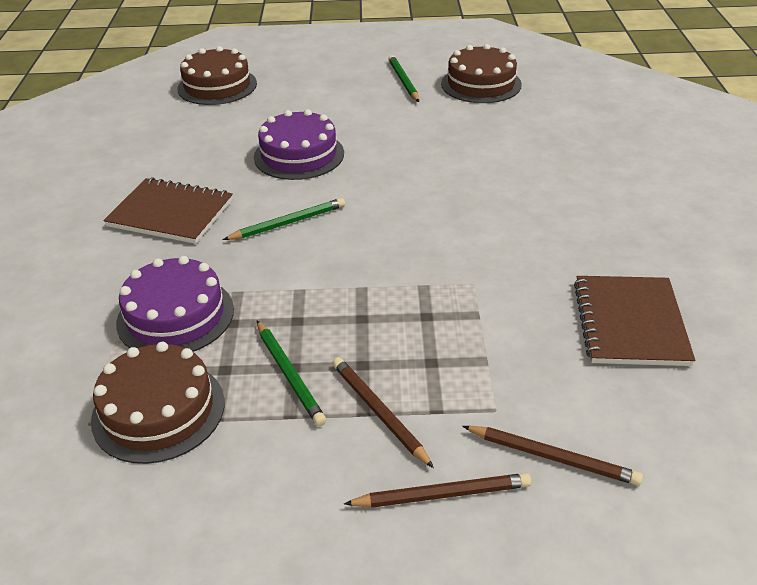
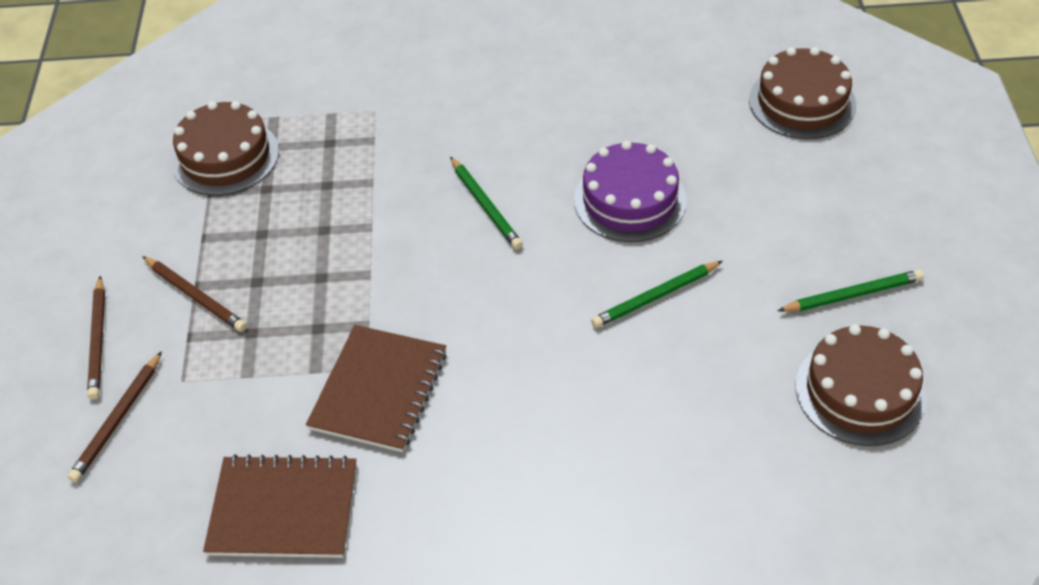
camera: 90 degrees right, 10 degrees up
brown notebook [103,177,233,244] -> brown notebook moved to [306,325,447,452]
purple cake [116,256,234,352] -> none
green pencil [257,321,326,426] -> green pencil moved to [591,261,723,328]
brown pencil [332,357,434,468] -> brown pencil turned 75 degrees clockwise [142,256,247,332]

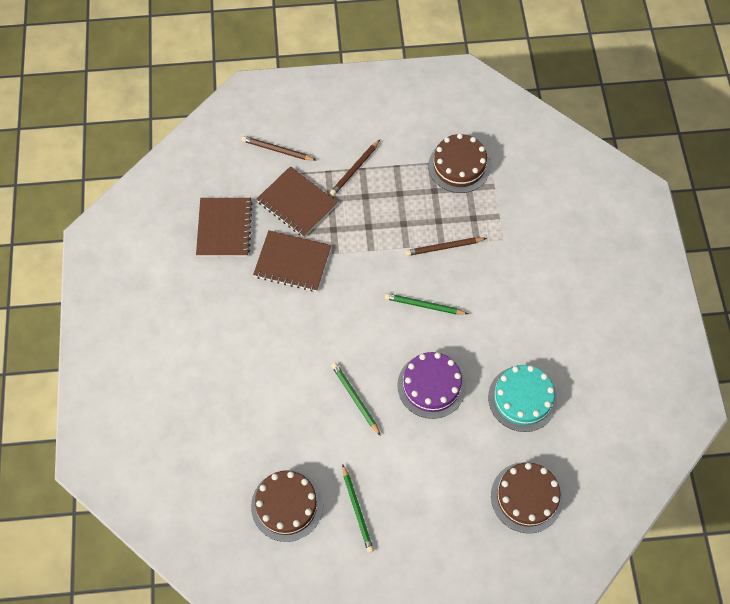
camera: 85 degrees right, 15 degrees up
brown pencil [87,276,105,400] -> brown pencil moved to [405,237,487,256]
green pencil [450,157,523,250] -> green pencil turned 45 degrees clockwise [385,293,468,314]
none -> brown notebook [257,166,338,237]
none -> turquoise cake [488,365,557,432]

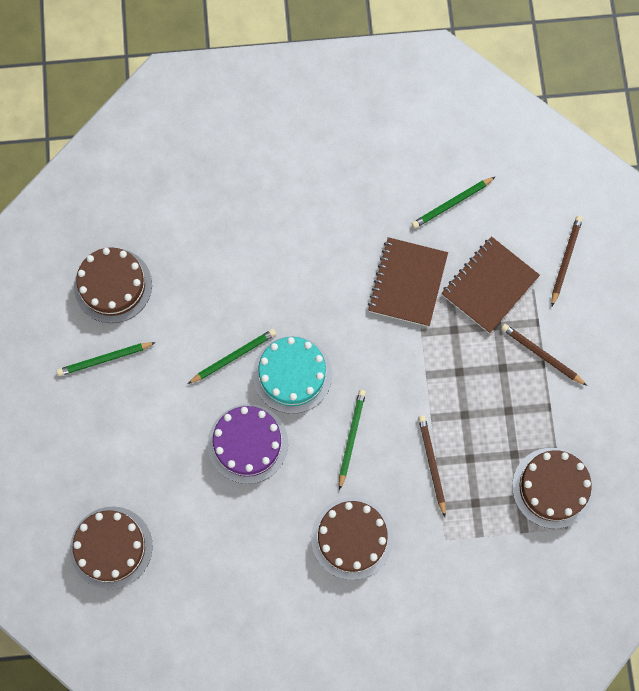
camera: 90 degrees right, 10 degrees up
brown notebook [196,198,253,257] -> green pencil [411,177,495,229]
turquoise cake [488,365,557,432] -> turquoise cake moved to [253,336,332,414]
none -> brown cake [311,497,393,580]

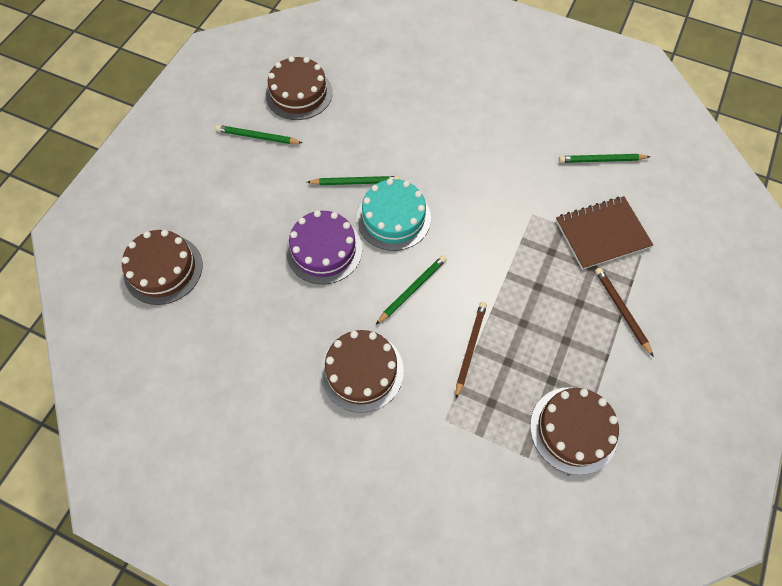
camera: 30 degrees right, 10 degrees down
brown notebook [368,237,448,327] -> none
brown pencil [551,216,583,307] -> none

